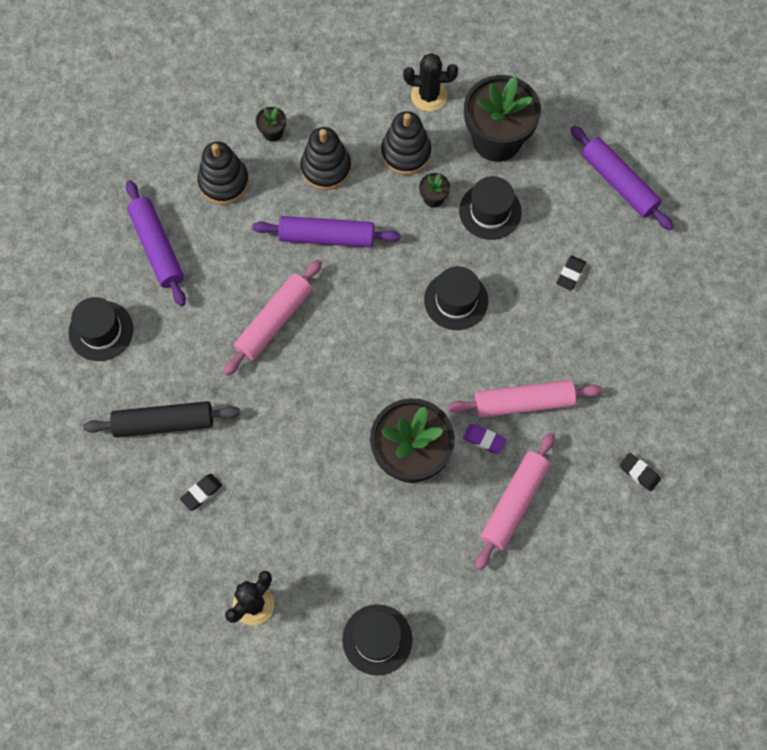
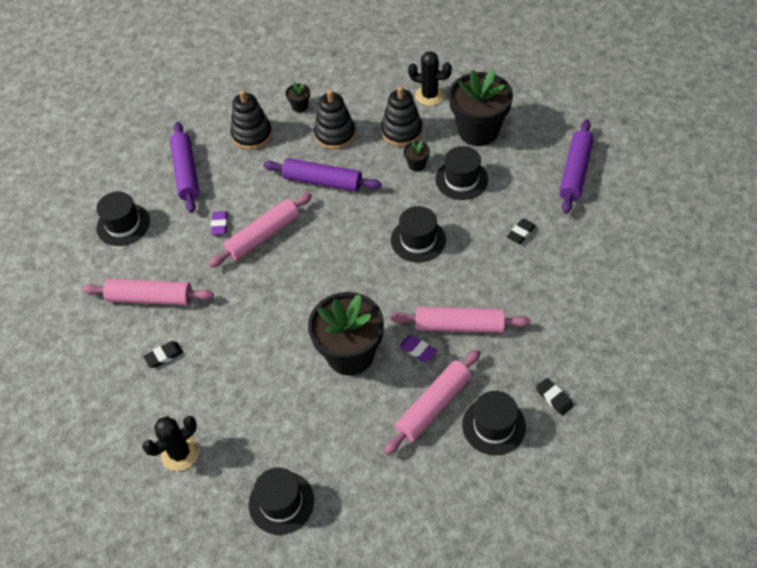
camera: 15 degrees right, 15 degrees down
black rolling pin [83,401,240,437] -> pink rolling pin [82,279,214,305]
purple rolling pin [570,126,674,230] -> purple rolling pin turned 45 degrees clockwise [559,120,594,214]
none -> purple eraser [211,211,228,235]
none -> black hat [462,391,526,455]

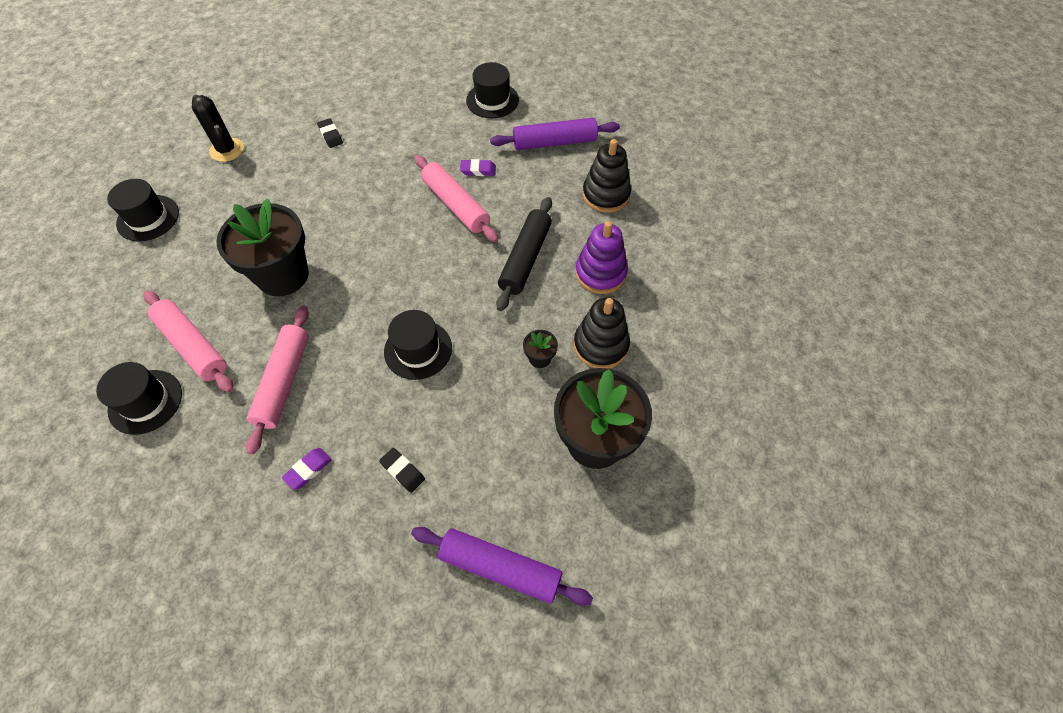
camera: 90 degrees right, 5 degrees up
pink rolling pin [82,279,214,305] -> none
purple rolling pin [263,158,382,192] -> black rolling pin [496,197,552,311]
black flower pot [286,82,310,113] -> none
black stacking toy [314,89,356,150] -> purple stacking toy [575,221,628,294]
purple eraser [400,335,437,362] -> purple eraser moved to [282,448,332,490]
black cactus [408,51,452,106] -> none
black hat [435,146,488,200] -> none
black eraser [536,378,573,415] -> none

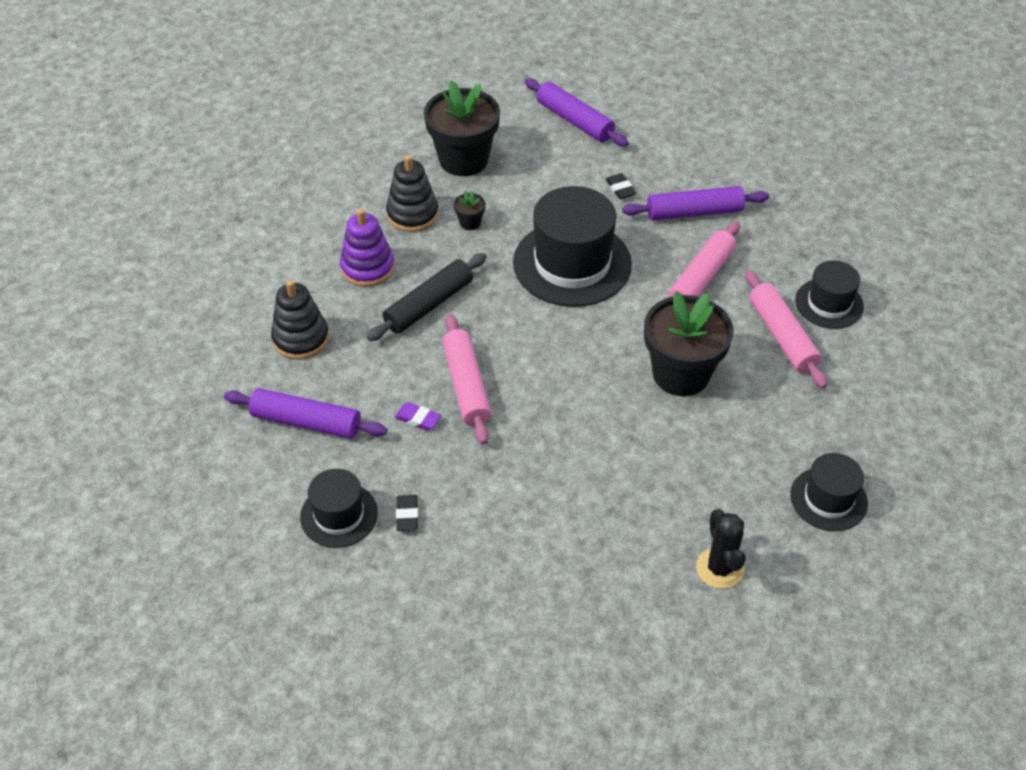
camera: 155 degrees left, 10 degrees down
purple eraser [282,448,332,490] -> purple rolling pin [622,186,769,220]
black eraser [317,118,343,148] -> black eraser moved to [396,495,418,531]
black hat [384,310,452,380] -> black hat [513,186,632,307], size x1.80

